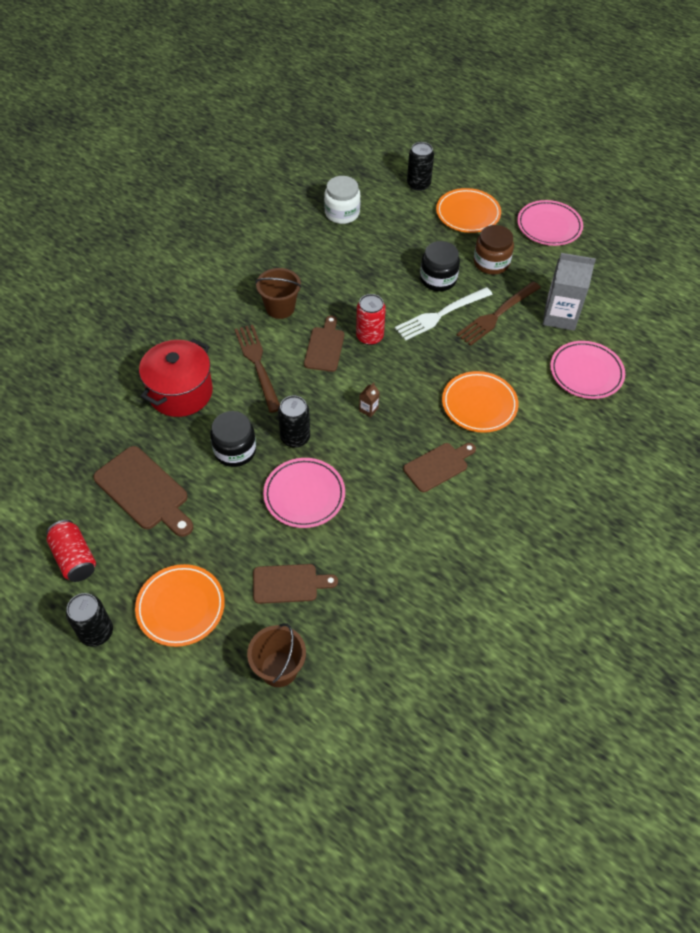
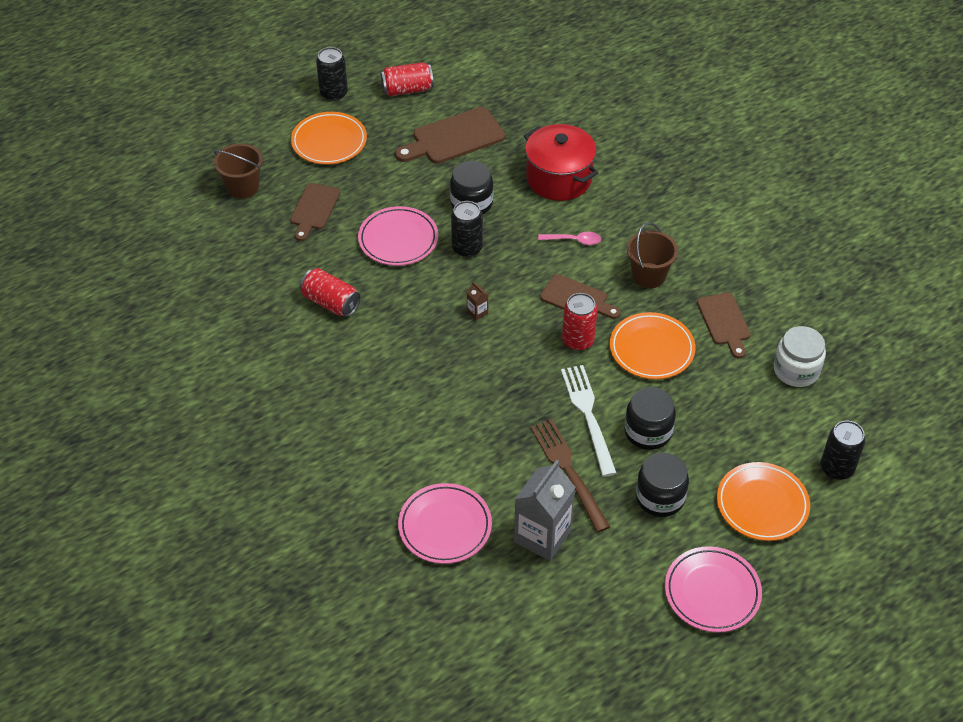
camera: 110 degrees right, 5 degrees down
brown fork [234,325,280,413] -> pink spoon [538,232,601,245]
brown cutting board [403,443,476,492] -> brown cutting board moved to [697,293,751,358]
orange plate [442,371,519,433] -> orange plate moved to [610,312,695,380]
brown jar [474,225,514,275] -> black jar [636,452,689,517]
none -> red can [300,268,361,317]

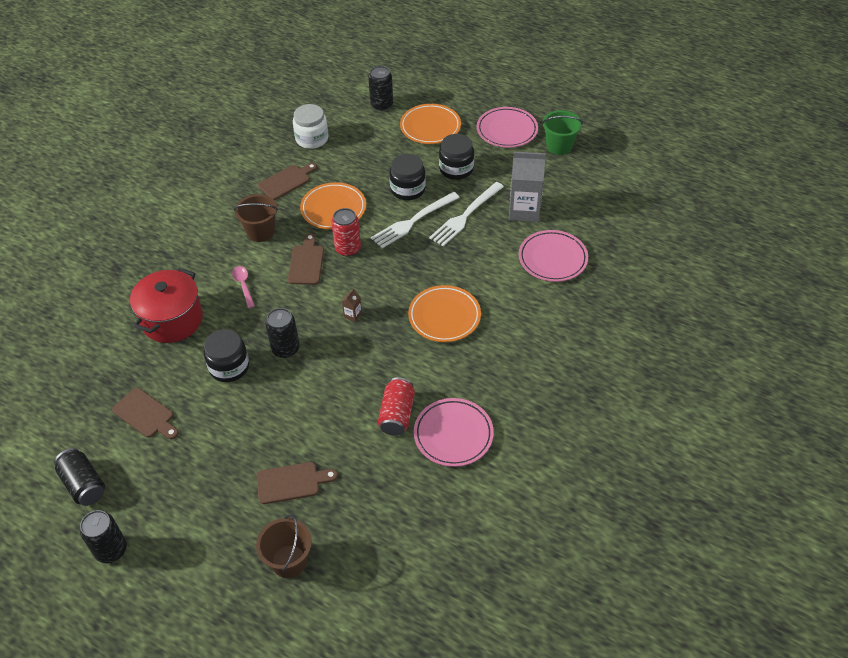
camera: 115 degrees left, 0 degrees up
orange plate [291,112,367,165] -> orange plate moved to [408,285,481,342]
pink plate [358,206,438,266] -> pink plate moved to [414,398,494,467]
red can [380,62,434,96] -> black can [54,448,105,506]
brown cutting board [395,107,505,164] -> brown cutting board [112,388,179,439], size x0.66
brown fork [530,419,610,533] -> white fork [429,182,504,246]
none -> green bucket [542,110,583,155]

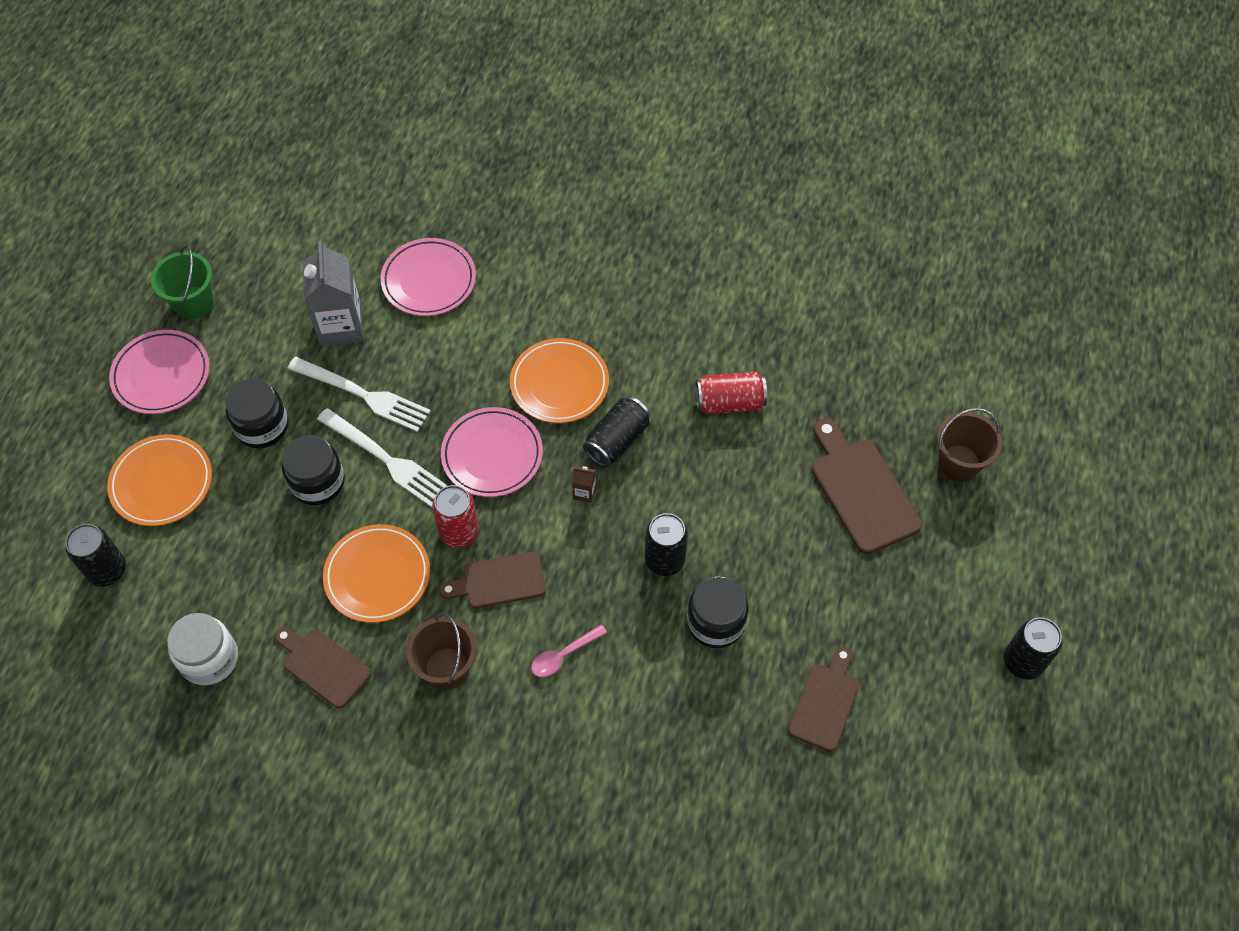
camera: 105 degrees left, 10 degrees up
black can [54,448,105,506] -> black can moved to [583,397,650,467]
red pot [130,268,203,343] -> none
brown cutting board [257,462,338,504] -> brown cutting board [811,418,922,554], size x1.51
pink plate [414,398,494,467] -> pink plate moved to [441,407,543,497]

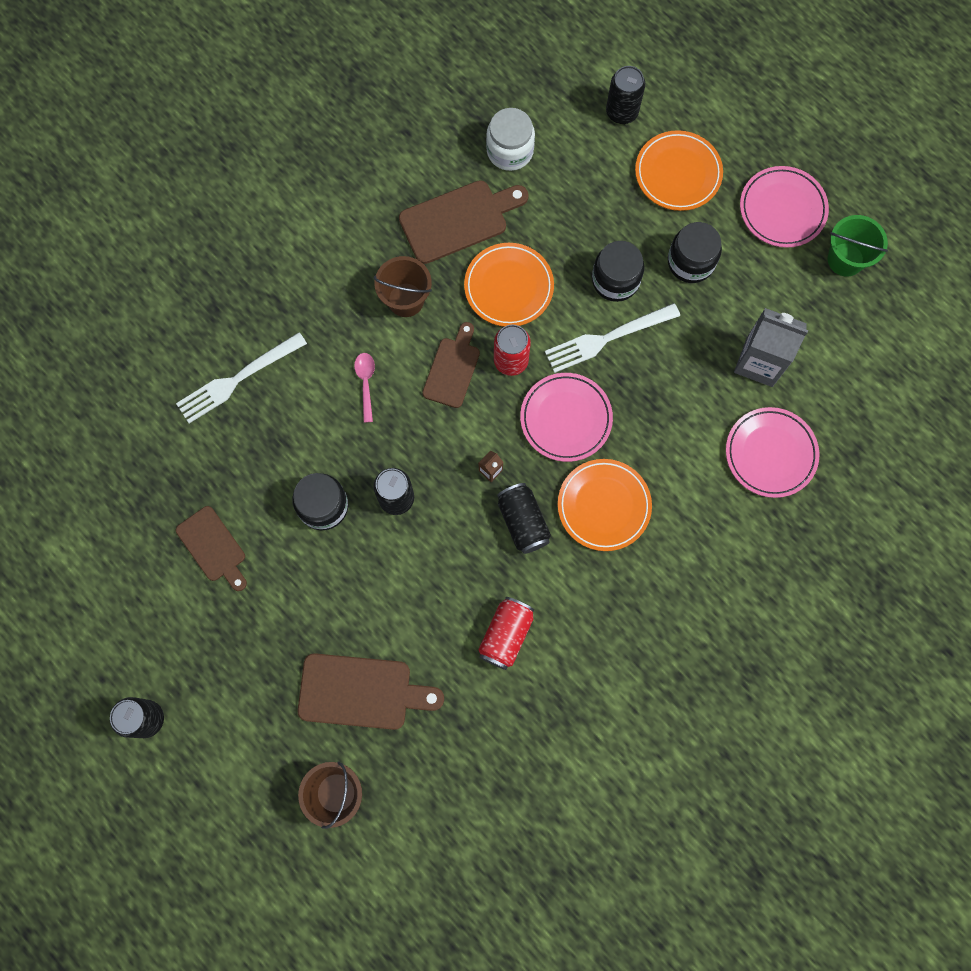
camera: 120 degrees right, 15 degrees up
brown cutting board [275,627,371,709] -> brown cutting board [399,180,529,264], size x1.51
white fork [287,357,431,432] -> white fork moved to [176,332,307,423]

